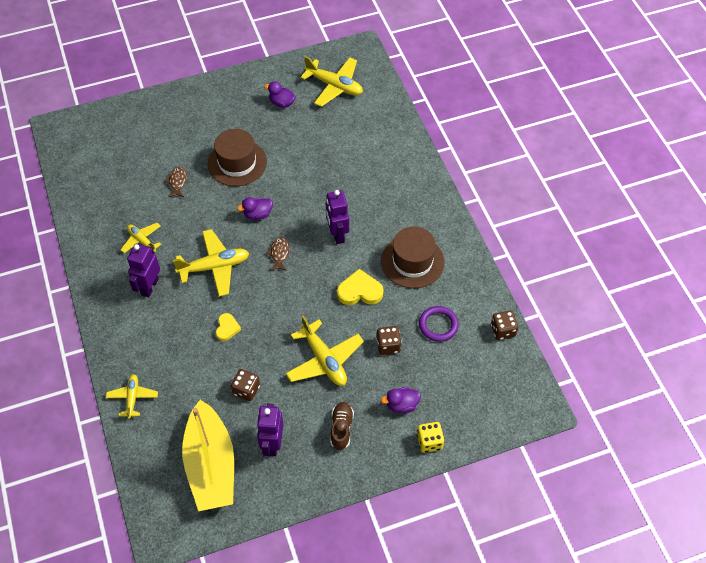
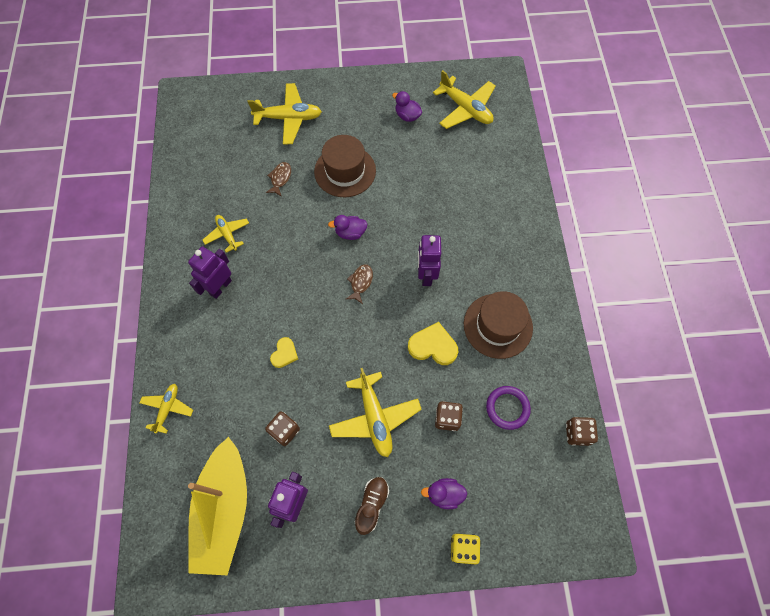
camera: 15 degrees right, 10 degrees up
yellow plane [173,229,249,297] -> yellow plane moved to [247,83,322,144]

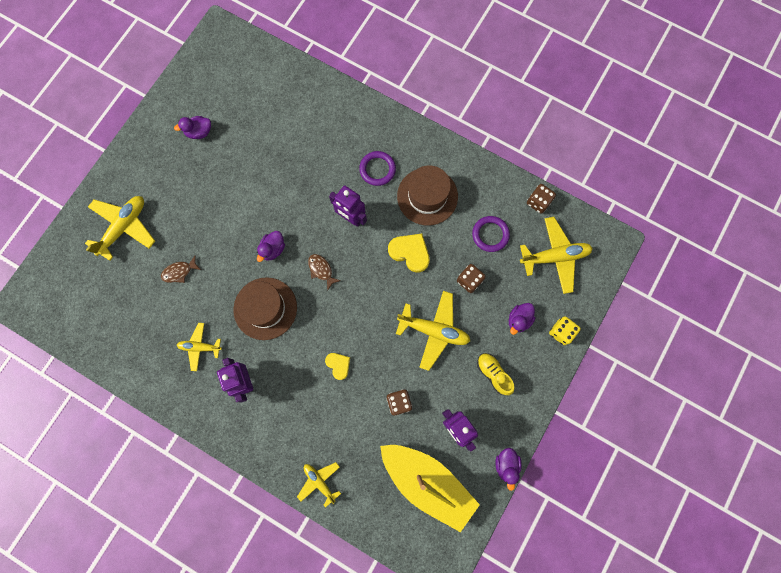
camera: 55 degrees left, 10 degrees up
brown fish [266,162,291,197] -> brown fish turned 75 degrees counterclockwise [161,256,201,283]
brown hat [314,135,376,197] -> brown hat moved to [233,277,297,340]
brown shoe [355,477,389,535] -> yellow shoe [477,353,515,395]
yellow heart [408,322,458,365] -> yellow heart turned 75 degrees clockwise [388,234,430,273]
yellow plane [433,70,496,129] -> yellow plane moved to [520,217,593,294]
none -> purple ring [359,151,396,186]
none -> purple duck [495,448,522,491]

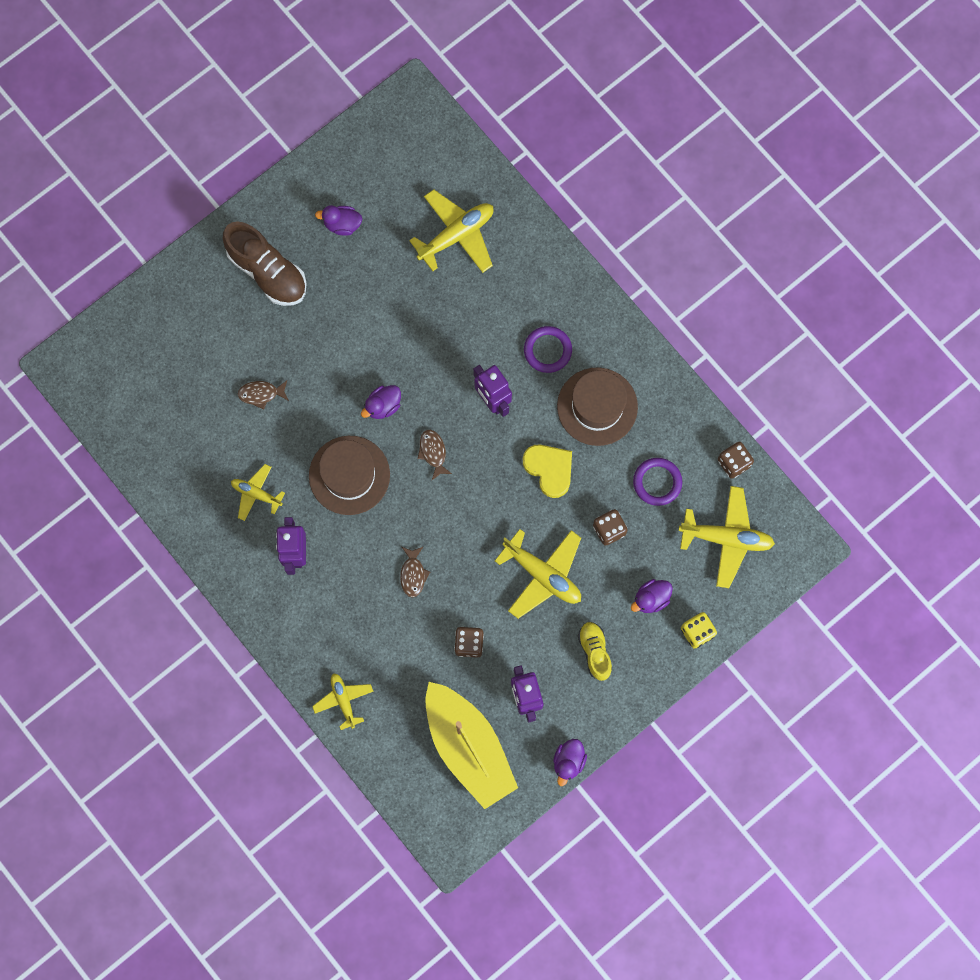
camera: 20 degrees right, 0 degrees up
yellow plane [85,196,155,261] -> yellow plane moved to [409,189,494,273]
yellow heart [325,353,350,380] -> brown fish [400,547,430,597]
none -> brown shoe [223,222,307,306]

